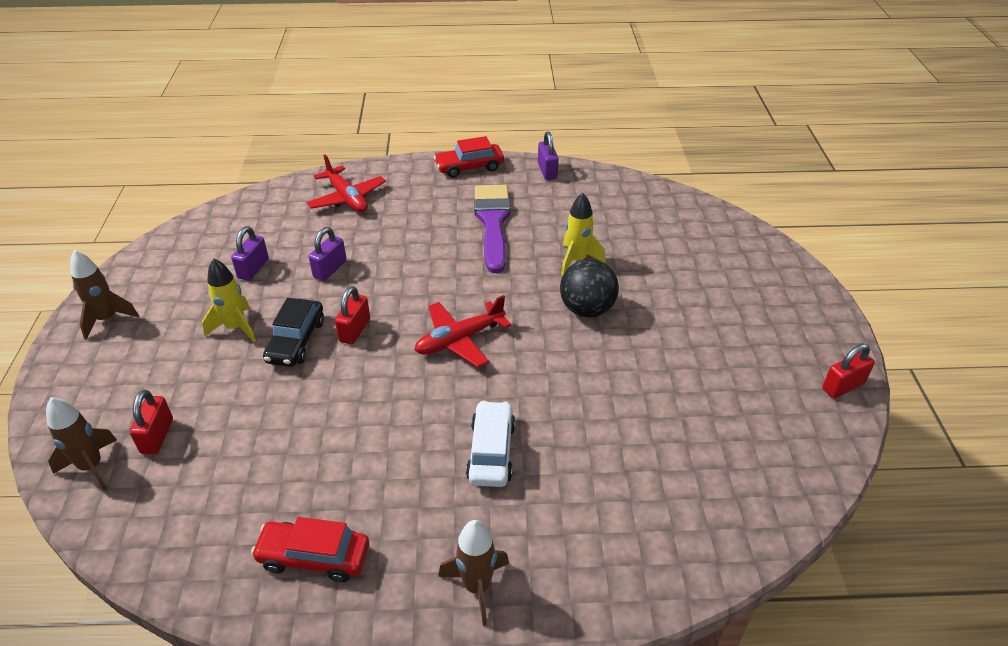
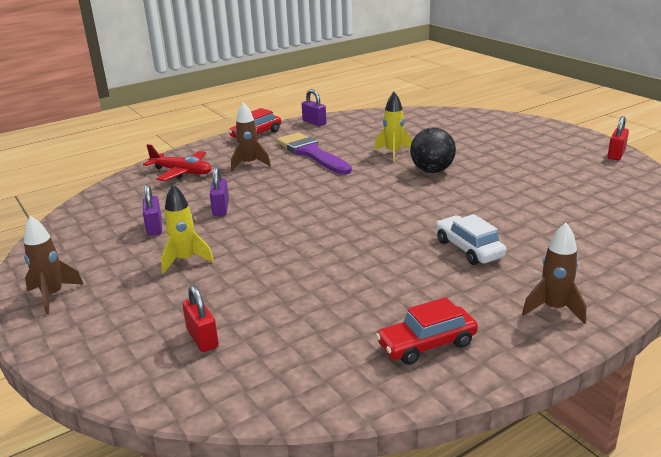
camera: 30 degrees left, 15 degrees down
brown rocket [46,397,117,491] -> brown rocket moved to [231,102,271,171]
black car [263,298,324,367] -> none
red padlock [335,286,370,345] -> none
red plane [415,295,511,367] -> none

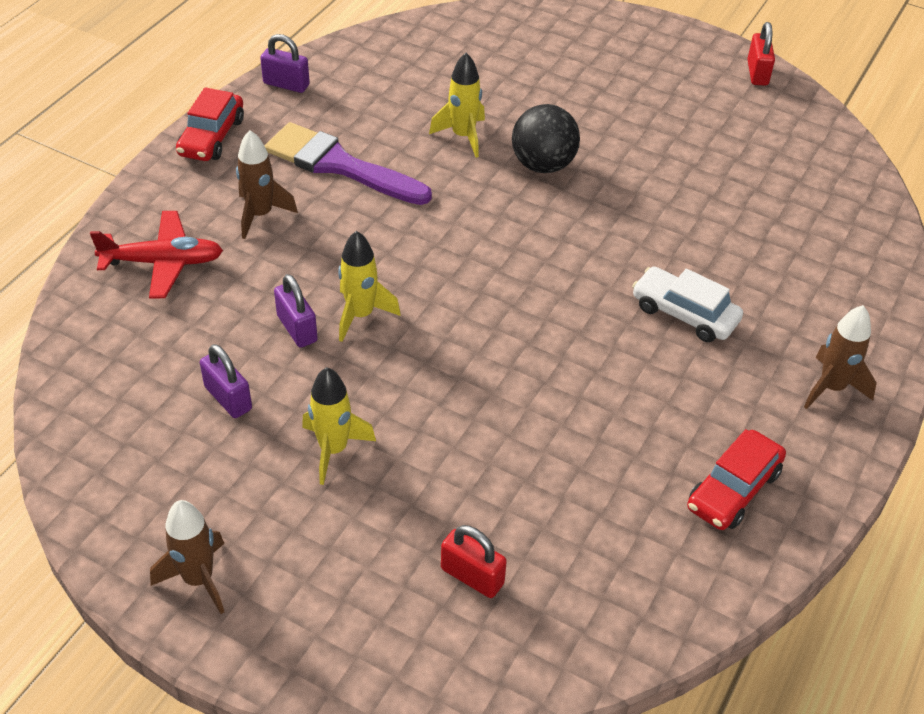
camera: 30 degrees left, 20 degrees up
none -> yellow rocket [338,231,401,342]

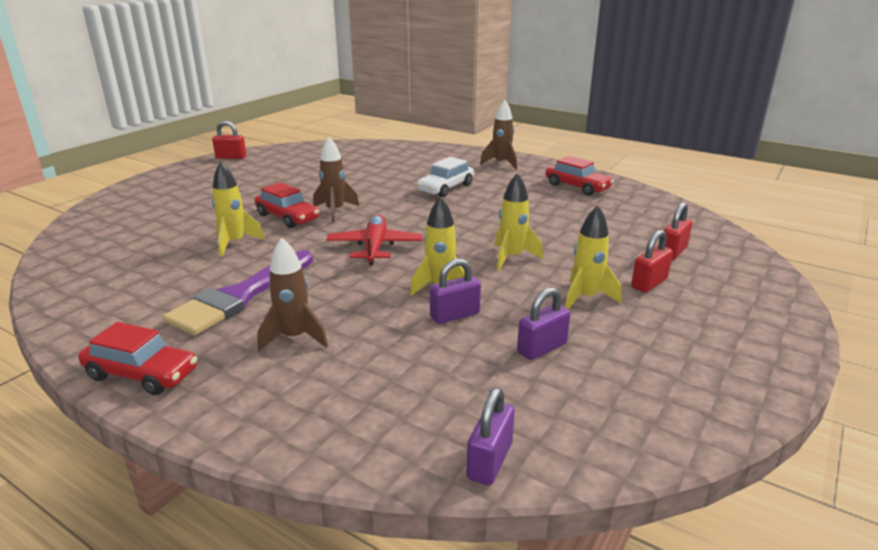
camera: 85 degrees left, 20 degrees down
red plane [90,211,223,299] -> red plane moved to [326,214,423,265]
brown rocket [150,500,224,614] -> brown rocket moved to [313,137,359,222]
purple padlock [260,34,310,93] -> purple padlock moved to [466,387,515,485]
black ball [512,104,580,173] -> red car [255,182,319,228]
none -> yellow rocket [495,173,543,270]
none -> red padlock [631,230,673,293]

